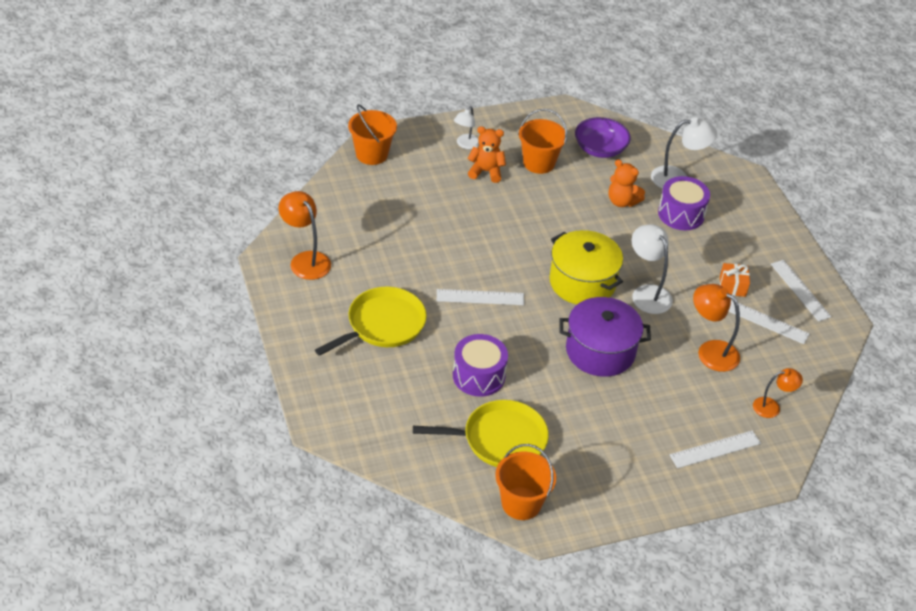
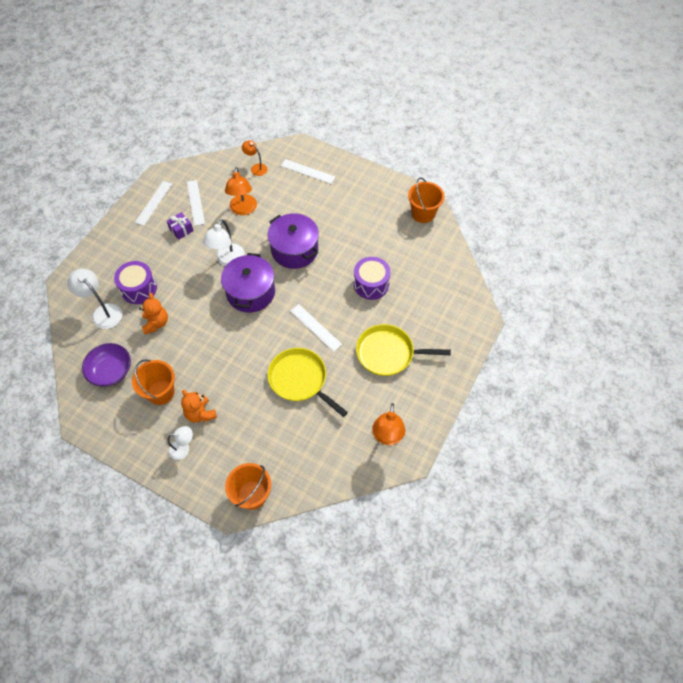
camera: 130 degrees left, 15 degrees up
yellow pan [413,400,549,467] -> yellow pan moved to [267,348,348,417]
yellow pot [549,230,623,304] -> purple pot [221,253,275,313]
orange gift [720,263,750,297] -> purple gift [167,212,193,240]

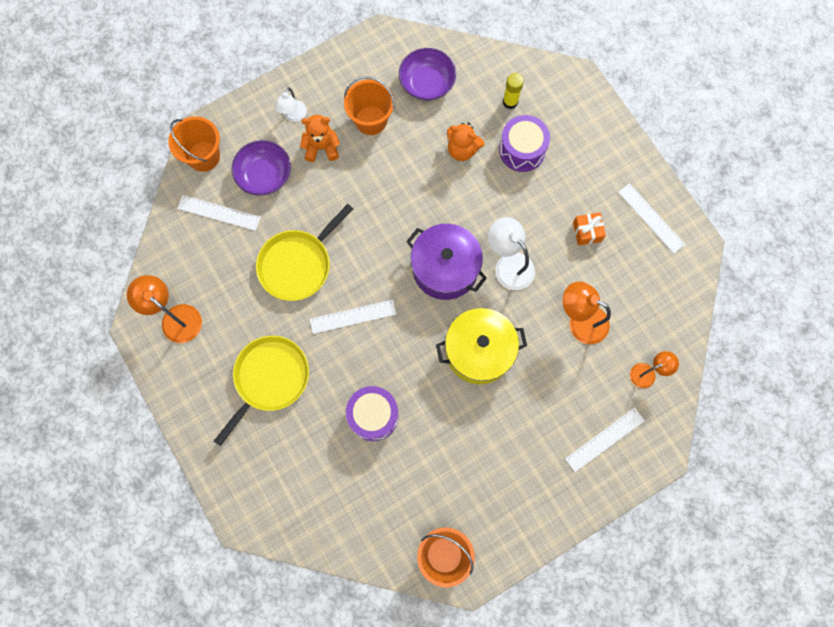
camera: 120 degrees right, 15 degrees up
white lamp [67,269,122,329] -> yellow glue stick [503,73,524,109]
purple gift [167,212,193,240] -> orange gift [573,212,606,246]
white ruler [187,180,205,226] -> white ruler moved to [177,195,261,231]
yellow pan [267,348,348,417] -> yellow pan turned 150 degrees clockwise [256,204,353,301]
purple pot [268,213,319,269] -> yellow pot [436,308,527,384]
none -> purple bowl [232,140,291,196]

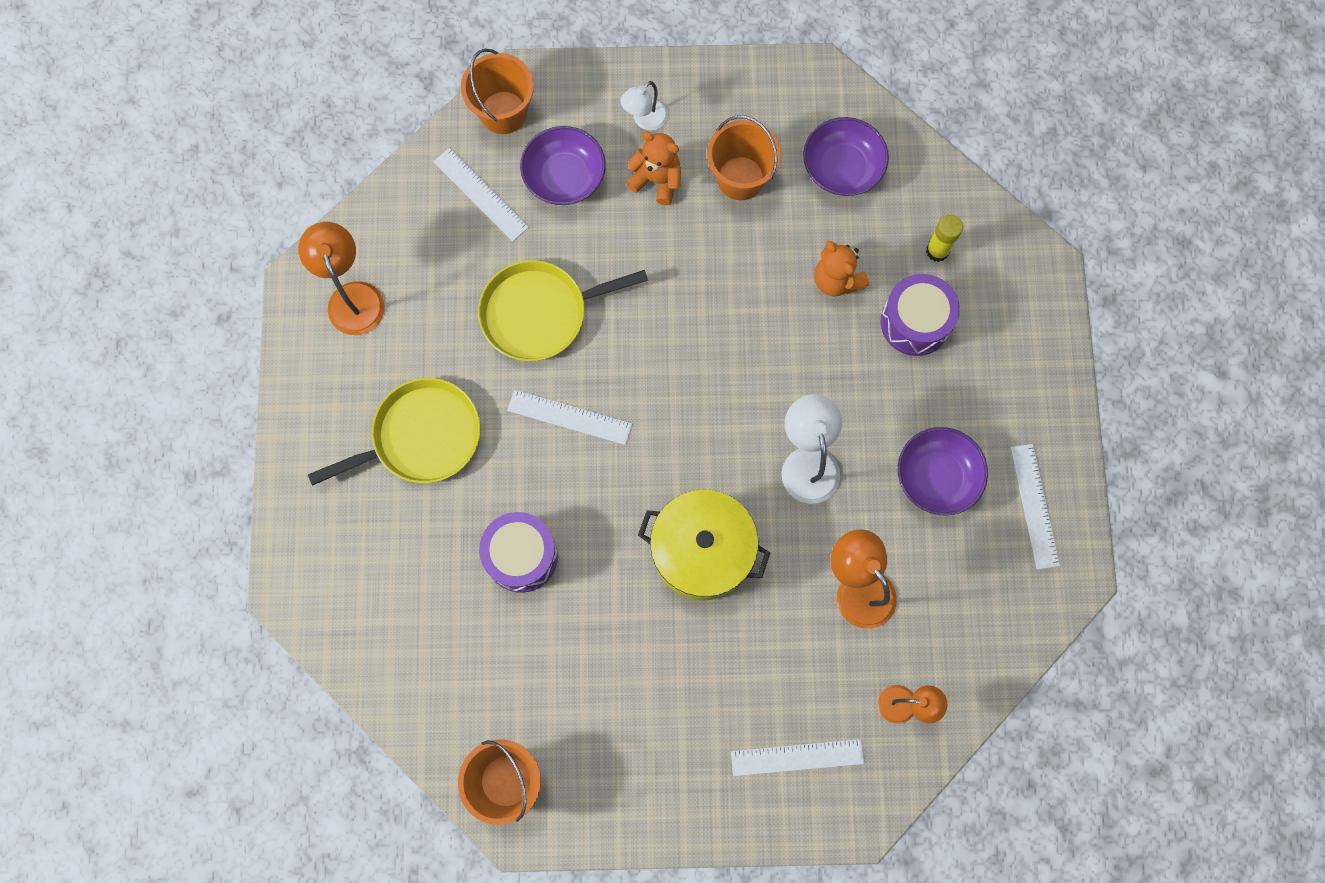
camera: 30 degrees right, 0 degrees up
purple pot [406,224,487,300] -> none
orange gift [573,212,606,246] -> purple bowl [898,427,988,515]

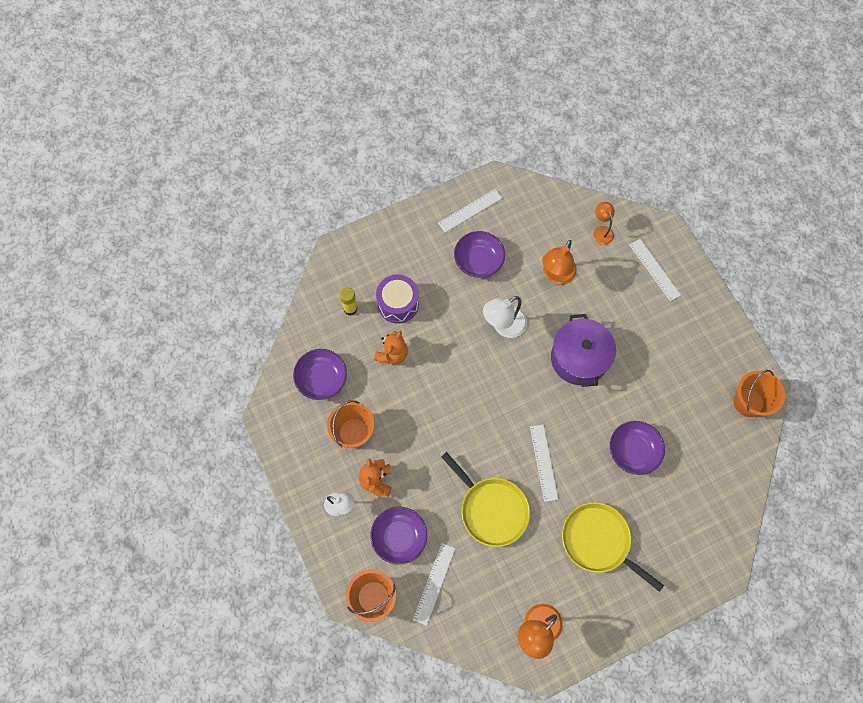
camera: 115 degrees left, 5 degrees down
purple drum [479,512,558,593] -> purple bowl [610,421,665,475]
yellow pot [638,489,770,600] -> purple pot [551,314,616,387]

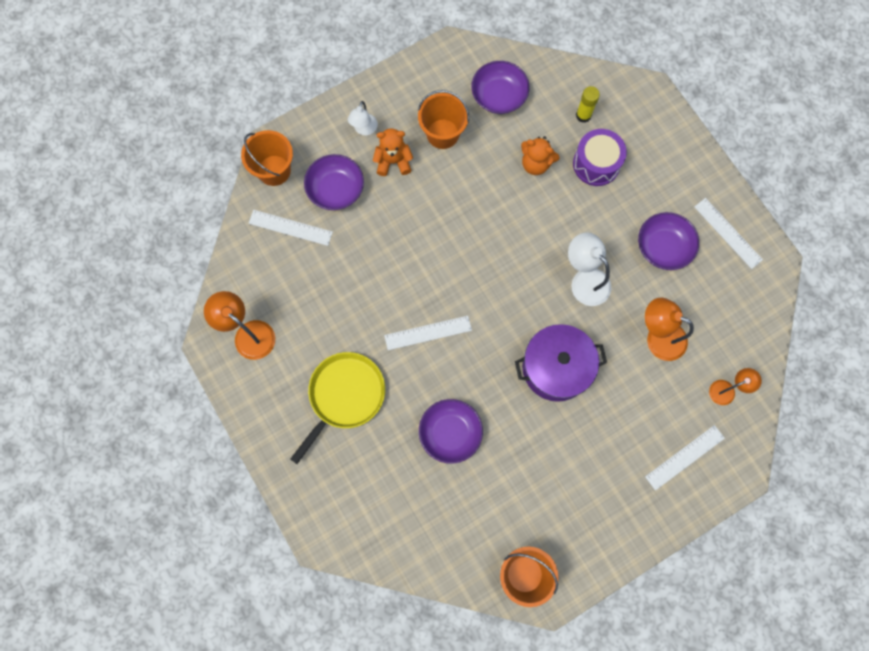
camera: 85 degrees right, 5 degrees up
yellow pan [441,452,530,547] -> none

